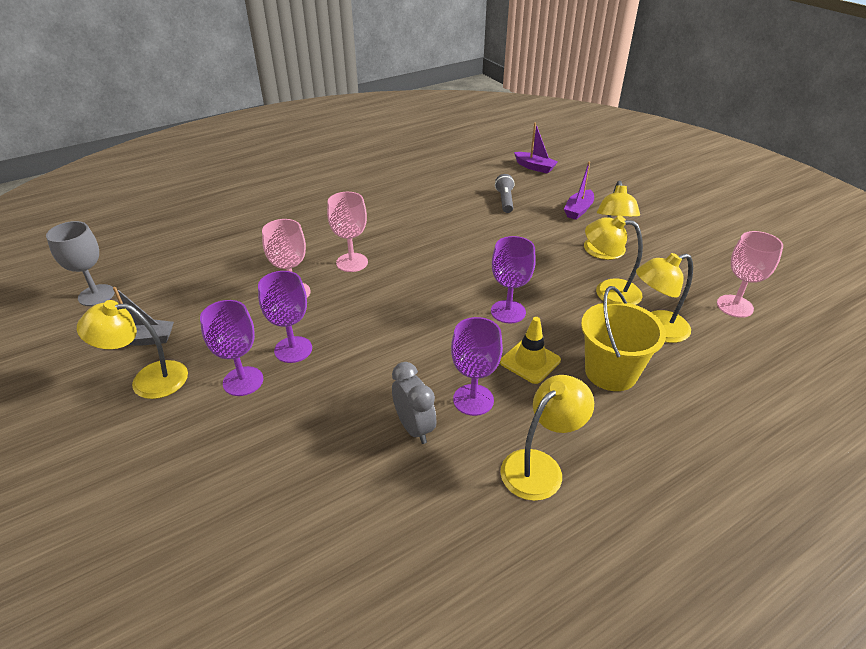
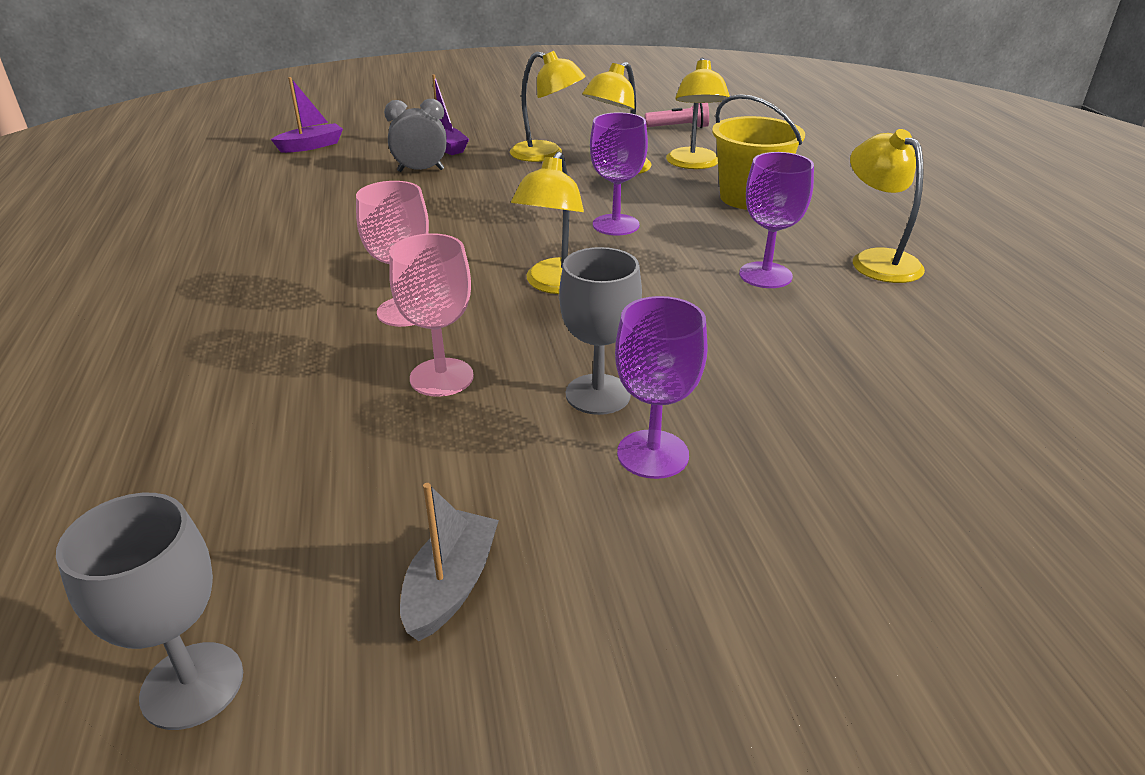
camera: 70 degrees left, 5 degrees down
yellow lamp [77,300,188,399] -> yellow lamp moved to [511,152,584,294]
purple goblet [258,271,312,363] -> grey goblet [559,247,642,415]
grey clock [392,362,437,444] -> grey clock moved to [384,99,447,172]
grey flashlight [495,174,515,213] -> none
yellow traffic cone [500,317,561,384] -> none
pink goblet [717,231,783,318] -> pink flashlight [645,103,709,128]

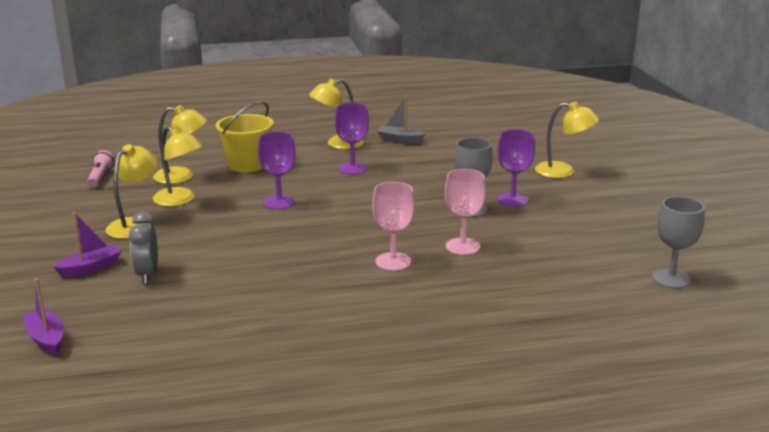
camera: 90 degrees left, 10 degrees down
grey boat [400,483,499,641] -> grey boat moved to [377,95,425,144]
yellow lamp [511,152,584,294] -> yellow lamp moved to [535,102,599,178]

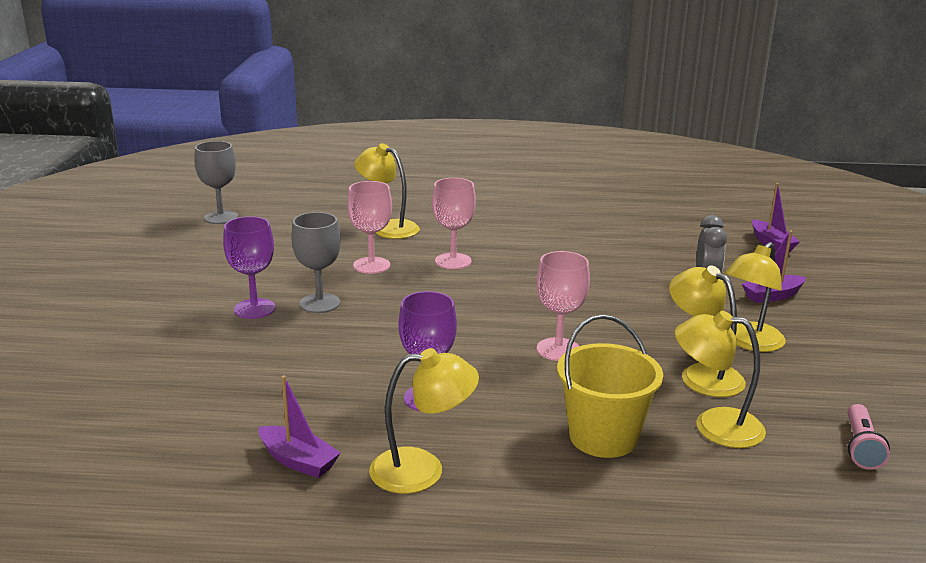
camera: 165 degrees left, 0 degrees up
purple goblet [258,131,296,210] -> pink goblet [536,251,590,361]
grey boat [377,95,425,144] -> purple boat [258,375,341,478]
yellow lamp [535,102,599,178] -> yellow lamp moved to [354,143,420,239]

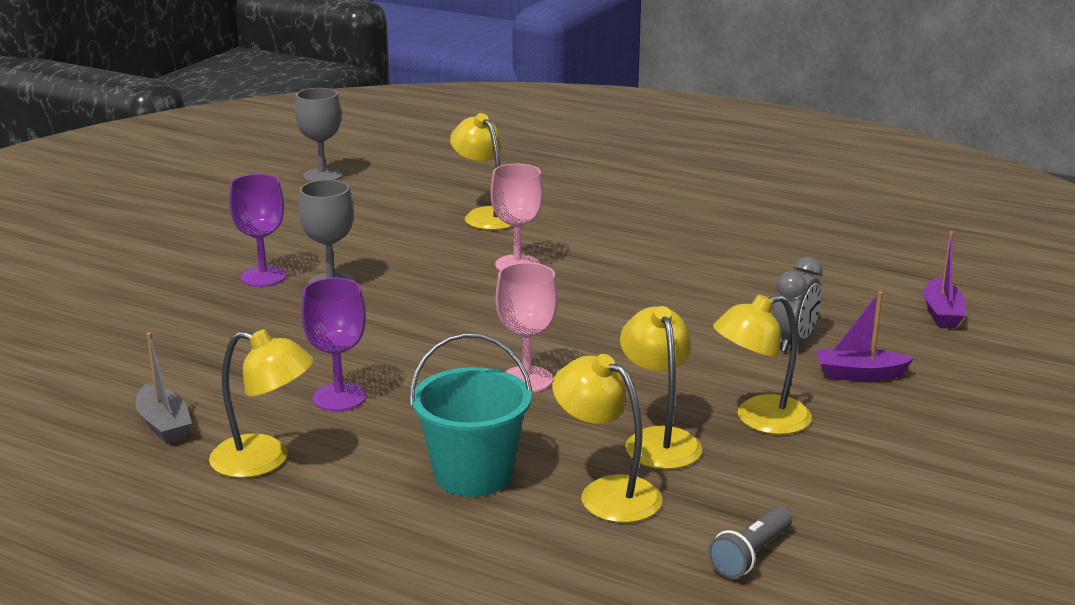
camera: 25 degrees right, 0 degrees up
purple boat [258,375,341,478] -> grey boat [136,332,192,444]
pink goblet [348,181,392,274] -> none
yellow bucket [557,314,663,458] -> turquoise bucket [410,333,533,497]
pink flashlight [848,404,890,470] -> grey flashlight [708,507,792,579]

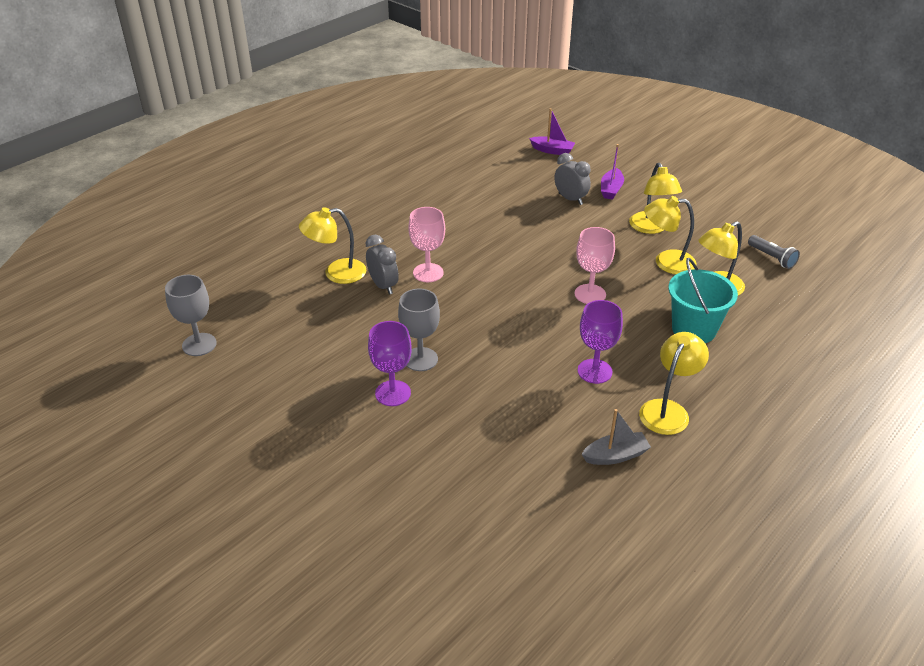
camera: 75 degrees left, 15 degrees up
none -> grey clock [366,235,399,295]

